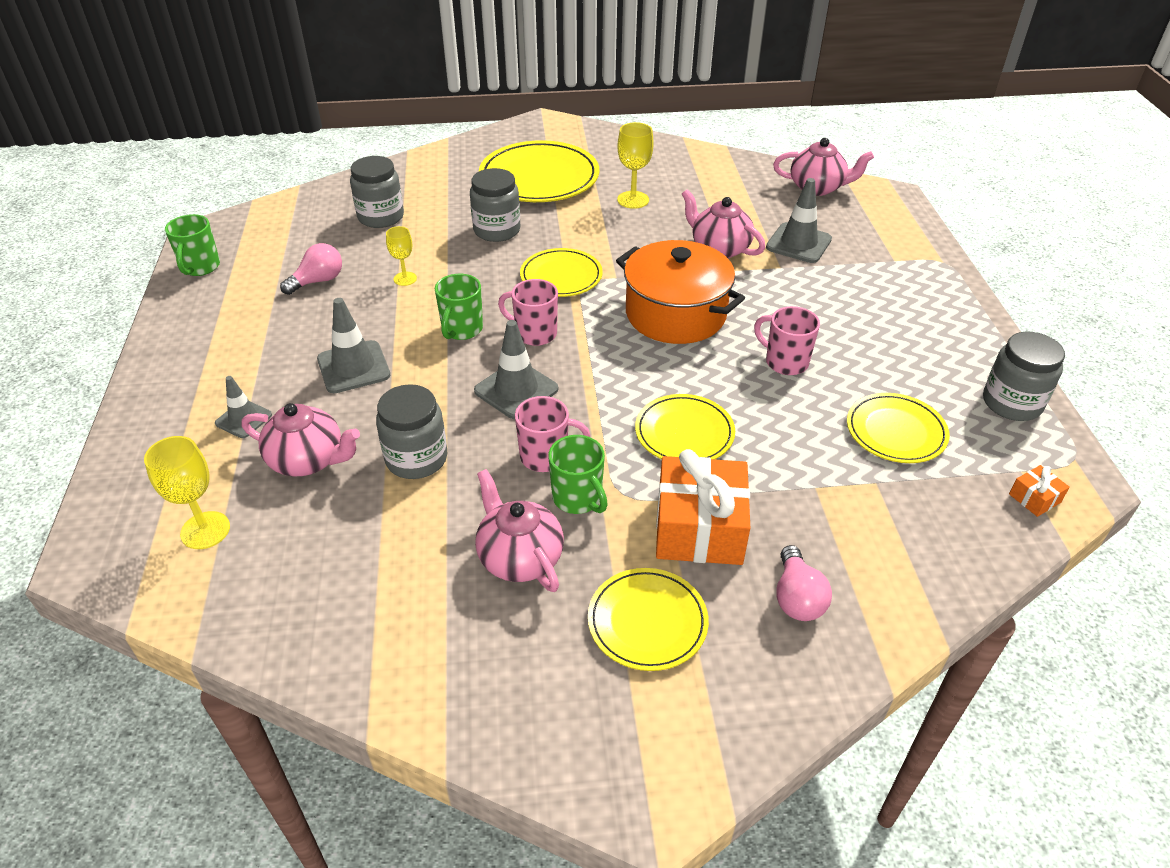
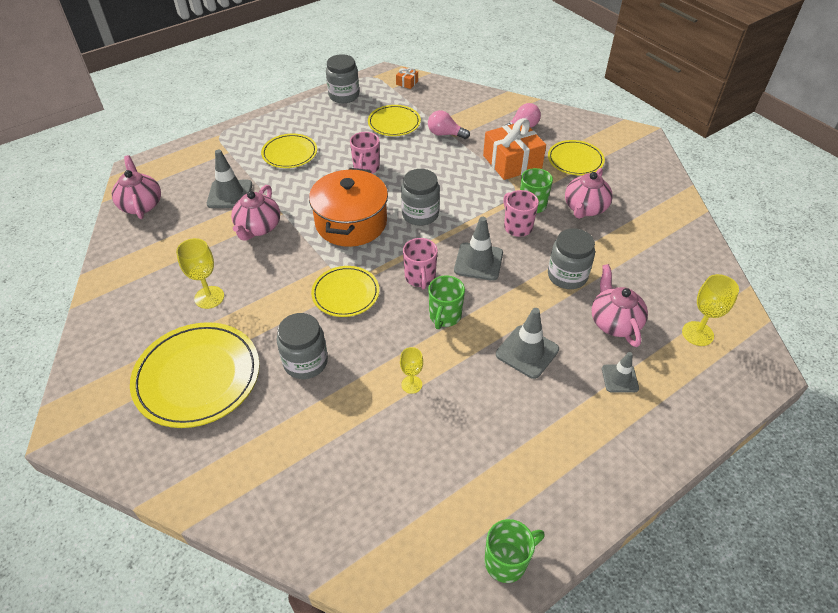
camera: 120 degrees left, 5 degrees up
pink light bulb [280,243,342,295] -> pink light bulb moved to [428,110,470,139]
grey jar [350,156,404,228] -> grey jar moved to [401,169,440,226]
green mug [435,274,483,340] -> green mug turned 120 degrees clockwise [428,275,465,329]
yellow plate [635,394,735,459] -> yellow plate moved to [261,134,317,168]

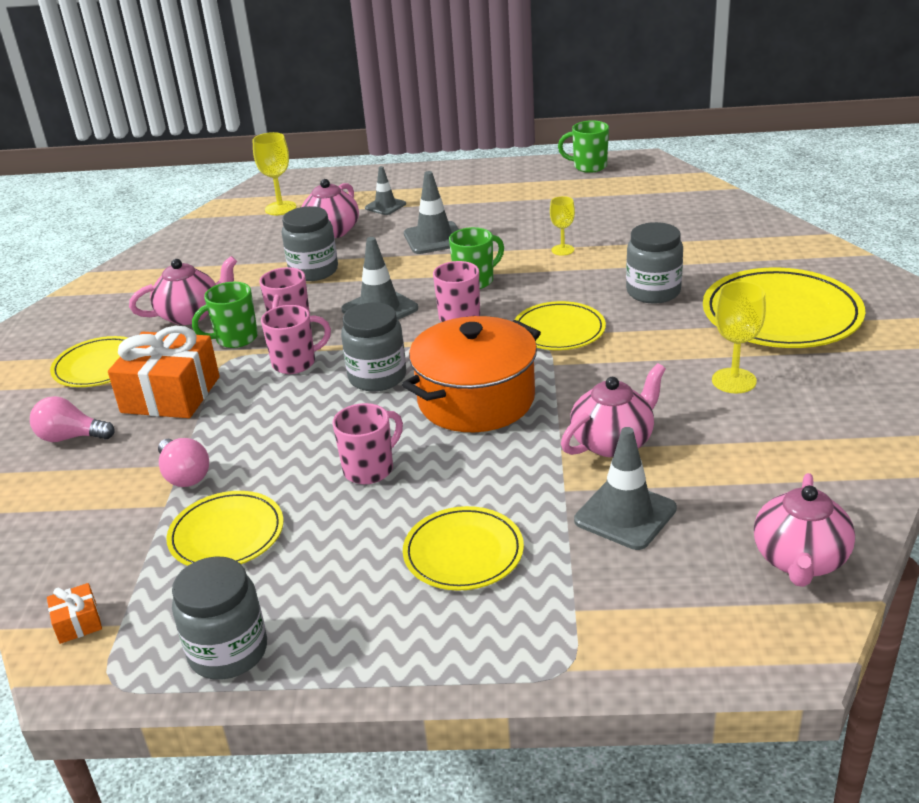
camera: 140 degrees left, 15 degrees down
none -> pink mug [261,305,331,374]

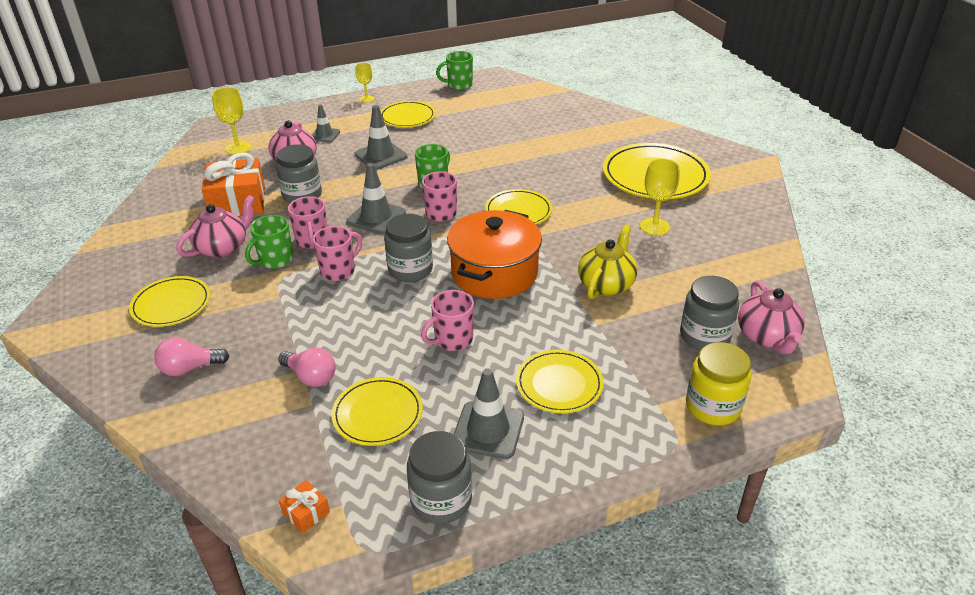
camera: 25 degrees left, 5 degrees up
orange gift [108,326,220,418] -> orange gift moved to [202,153,265,216]
pink mug [332,403,403,484] -> pink mug turned 150 degrees counterclockwise [421,290,474,351]
yellow goblet [550,196,575,256] -> yellow goblet moved to [355,63,374,103]
pink teapot [561,363,666,457] -> yellow teapot [578,224,637,299]
grey traffic cone [574,427,677,550] -> grey traffic cone moved to [454,368,524,459]
grey jar [626,222,683,304] -> grey jar moved to [680,276,739,350]
none -> yellow plate [381,101,436,127]
none -> yellow jar [686,342,751,425]

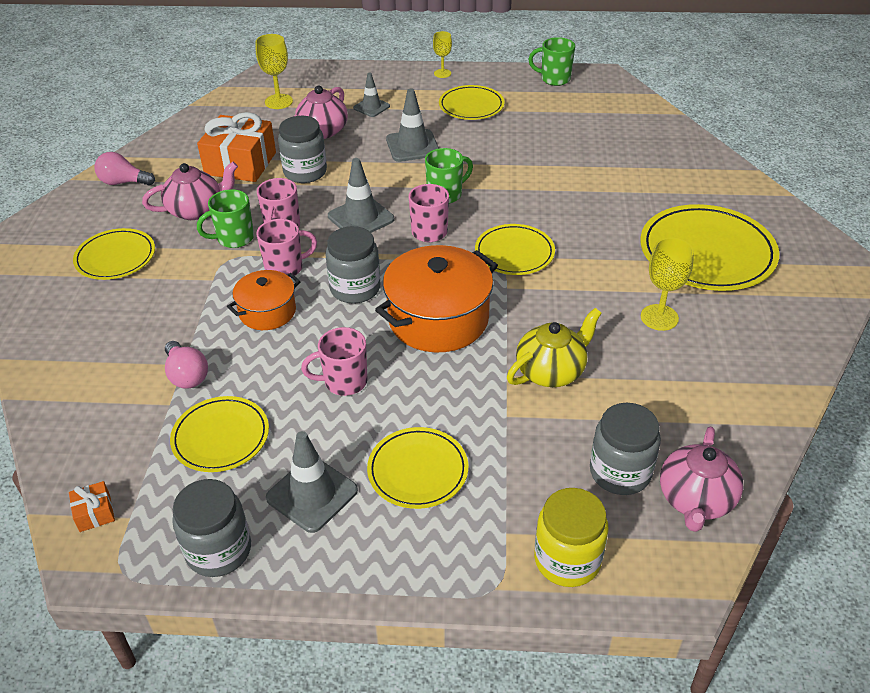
camera: 25 degrees right, 5 degrees up
pink light bulb [154,337,229,376] -> pink light bulb moved to [95,152,155,186]
none -> orange pot [227,270,301,330]

